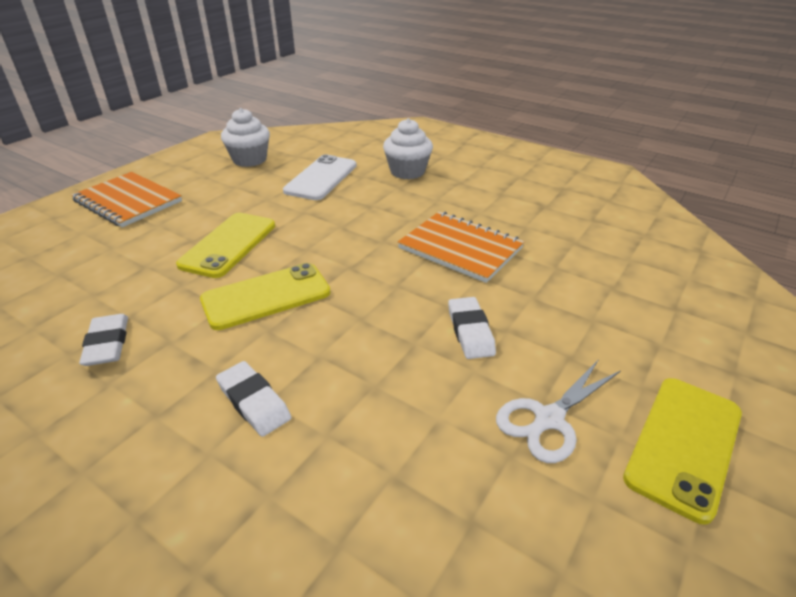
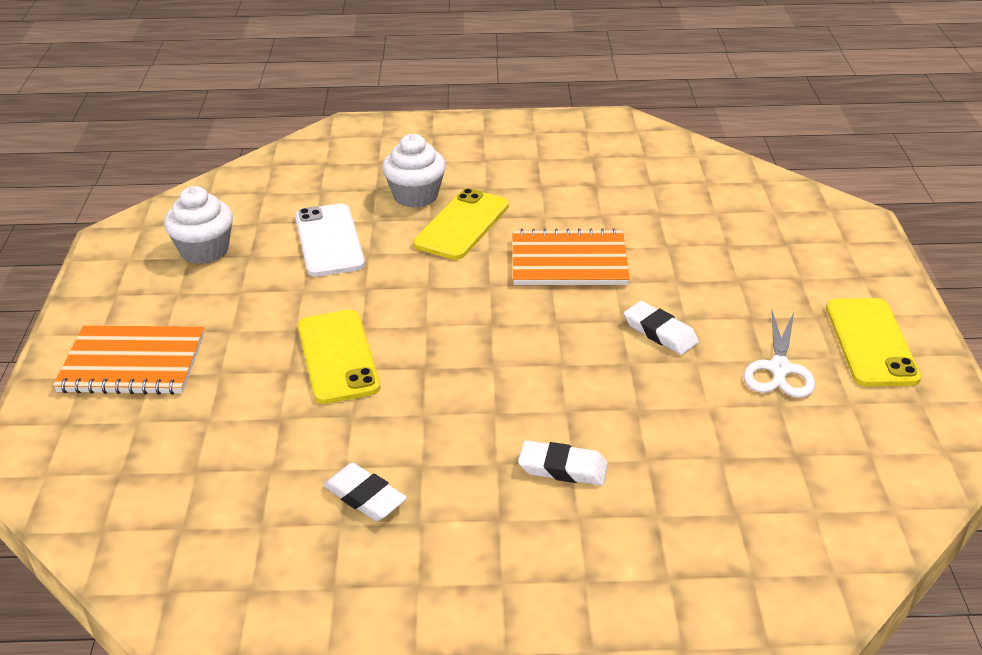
camera: 35 degrees left, 0 degrees up
yellow phone [200,263,331,330] -> yellow phone moved to [413,188,509,260]

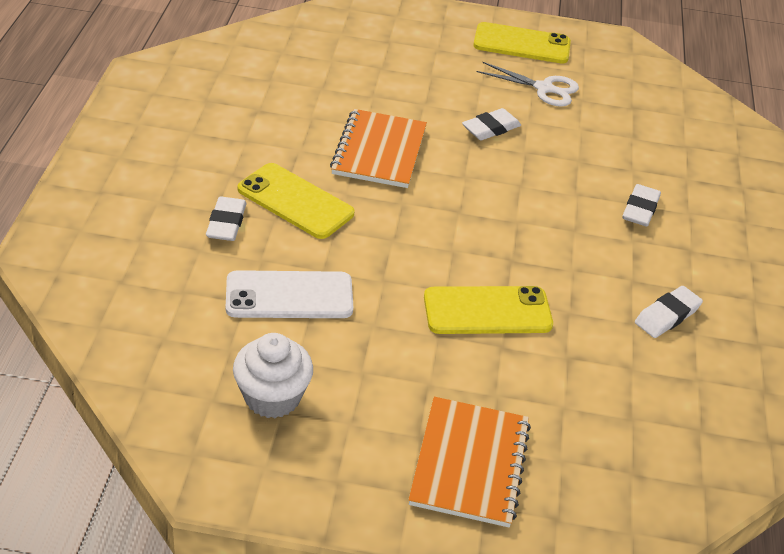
camera: 85 degrees left, 5 degrees up
white cupcake [382,134,446,208] -> white eraser [206,196,247,241]

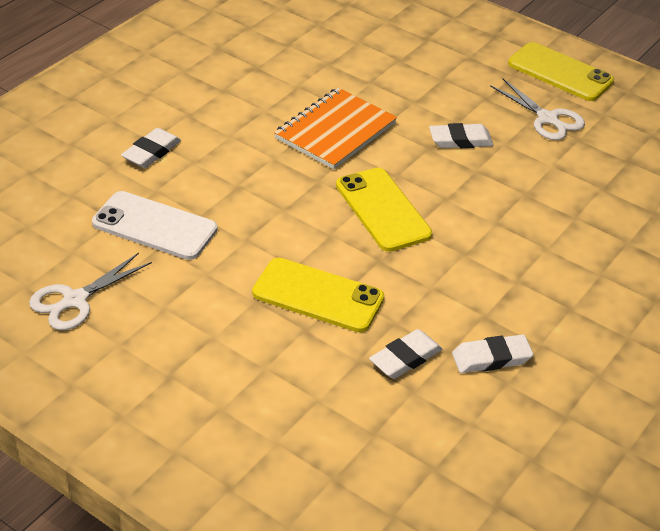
camera: 30 degrees right, 0 degrees up
white cupcake [233,333,313,418] -> white scissors [29,253,152,330]
yellow phone [238,163,355,239] -> yellow phone moved to [336,168,432,252]
orange notebook [408,397,531,527] -> none
white eraser [623,184,661,226] -> white eraser moved to [369,329,442,379]

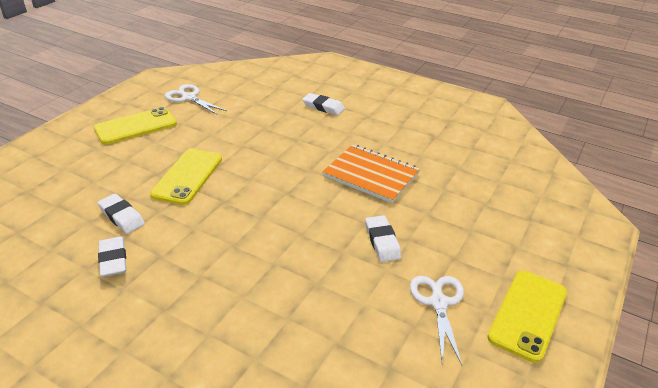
camera: 85 degrees right, 5 degrees down
white phone [92,191,218,260] -> none
yellow phone [336,168,432,252] -> yellow phone moved to [94,107,177,145]
white scissors [490,79,585,140] -> white scissors turned 135 degrees clockwise [410,276,464,365]

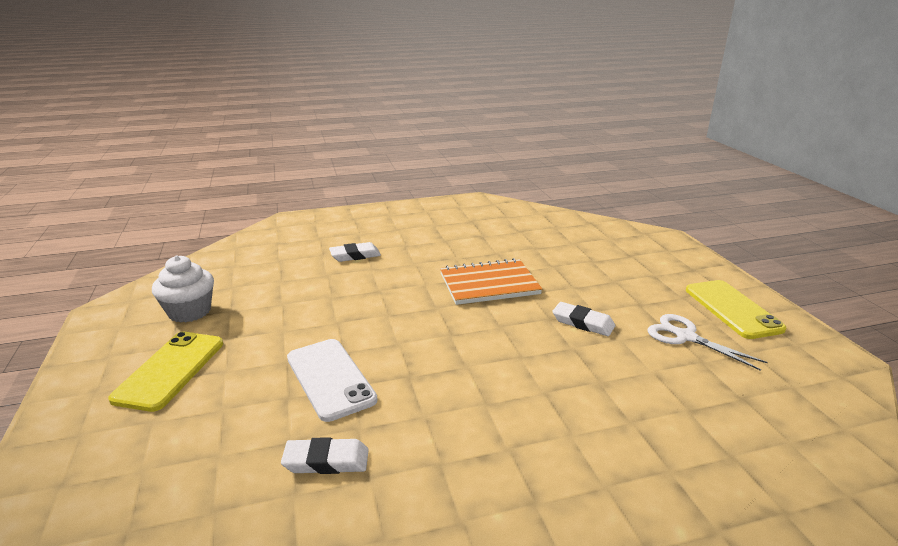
camera: 45 degrees left, 10 degrees down
white eraser [98,236,127,277] -> none
yellow phone [150,149,222,205] -> white phone [287,339,378,422]
white scissors [165,84,227,115] -> white cupcake [152,255,214,323]

